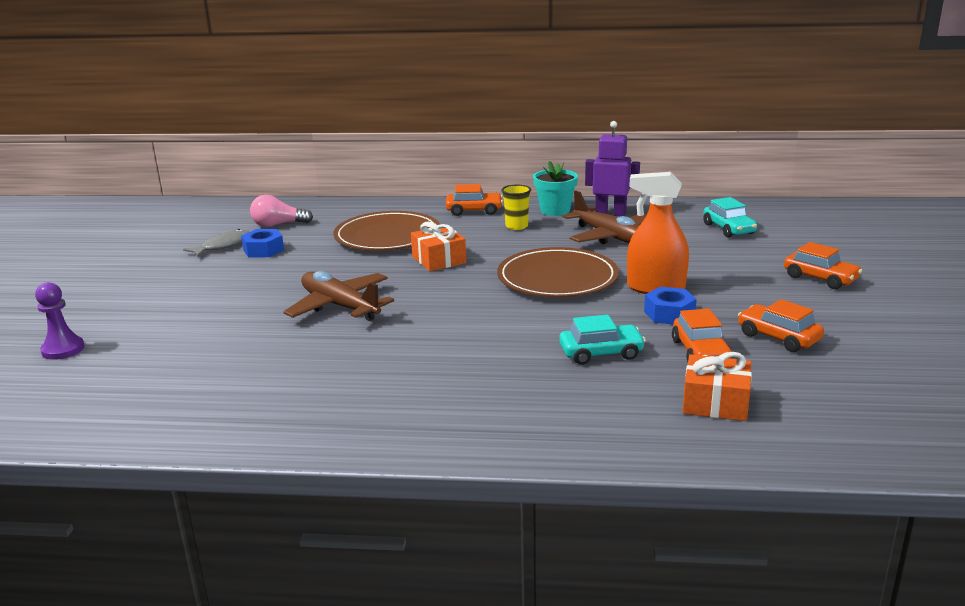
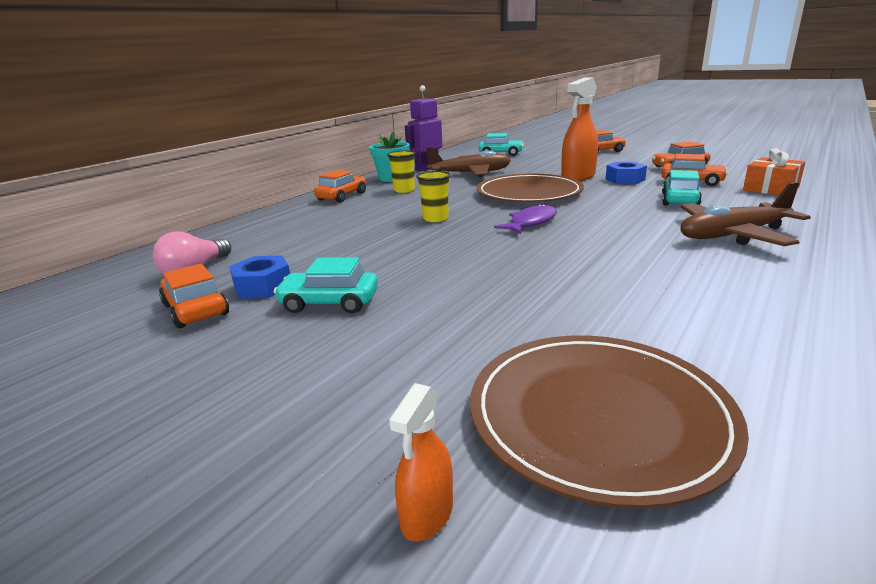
camera: 60 degrees left, 0 degrees up
purple pawn [35,282,85,360] -> orange spray bottle [389,383,453,542]
grey fish [183,229,250,257] -> orange car [159,264,229,328]
brown plane [283,271,394,321] -> brown plane moved to [680,182,811,246]
brown plate [333,211,440,251] -> brown plate moved to [470,335,749,509]
orange gift [411,222,466,271] -> yellow cup [416,171,451,222]
none -> turquoise car [274,257,378,313]
none -> purple fish [494,204,557,234]

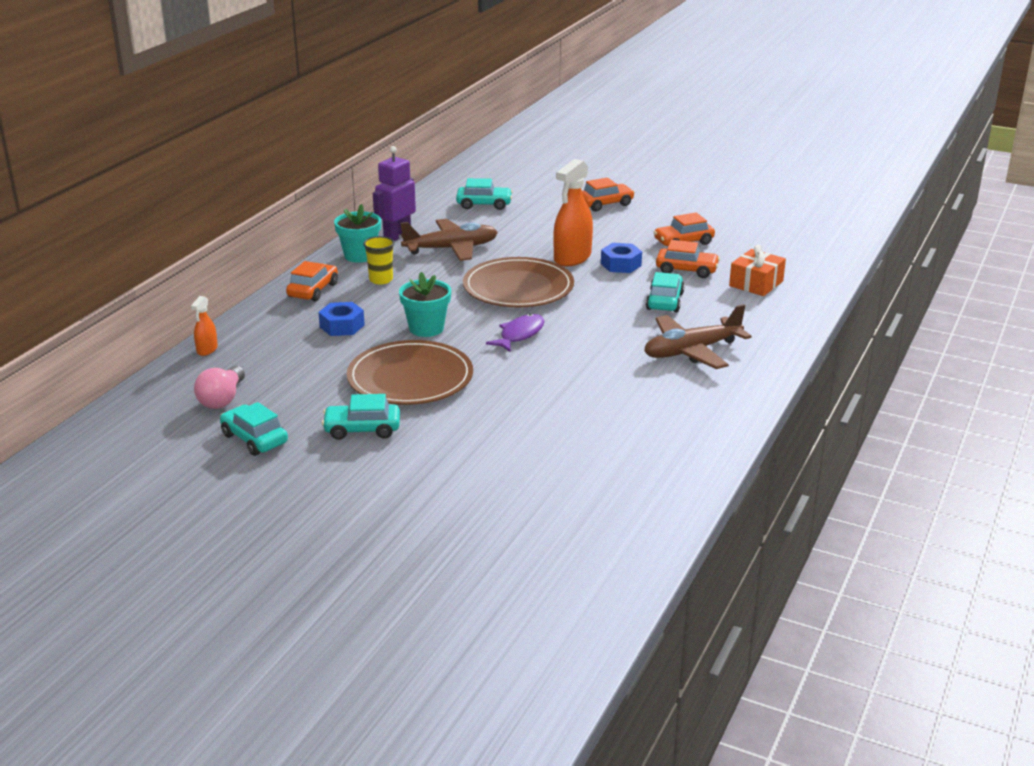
camera: 10 degrees left, 5 degrees up
orange car [159,264,229,328] -> turquoise car [220,402,288,456]
blue nut [229,255,290,299] -> blue nut moved to [318,302,365,336]
orange spray bottle [389,383,453,542] -> orange spray bottle moved to [191,296,218,356]
yellow cup [416,171,451,222] -> turquoise flower pot [399,272,451,337]
brown plate [470,335,749,509] -> brown plate moved to [347,340,473,405]

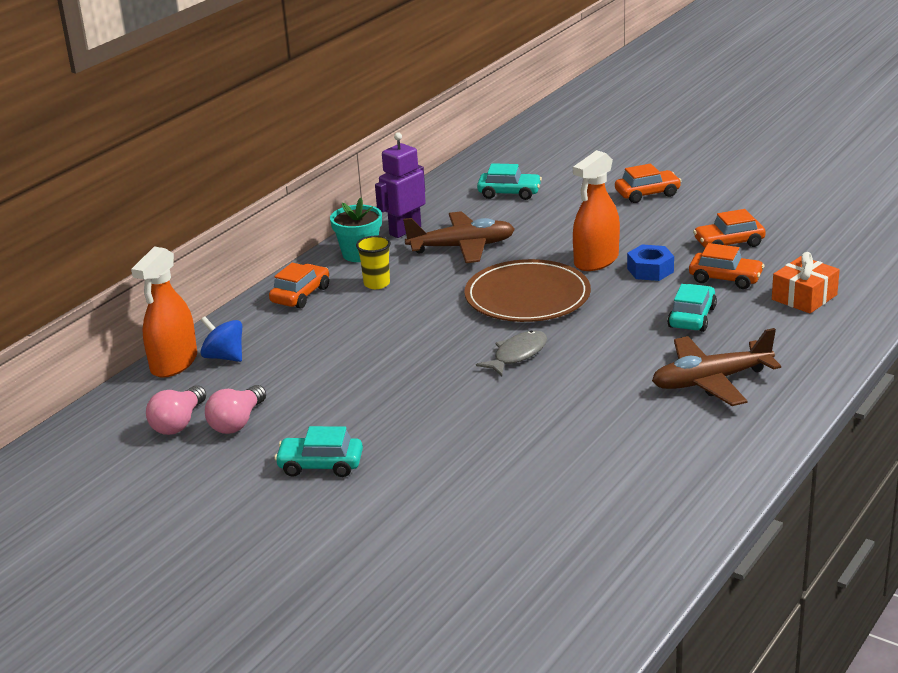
camera: 10 degrees right, 0 degrees up
orange spray bottle [191,296,218,356] -> orange spray bottle [131,246,197,378], size x1.99
turquoise car [220,402,288,456] -> none
blue nut [318,302,365,336] -> none
brown plate [347,340,473,405] -> none
turquoise flower pot [399,272,451,337] -> none
purple fish [486,314,544,352] -> grey fish [476,331,547,376]
none -> blue spinning top [200,317,242,362]
none -> pink light bulb [205,385,266,434]

